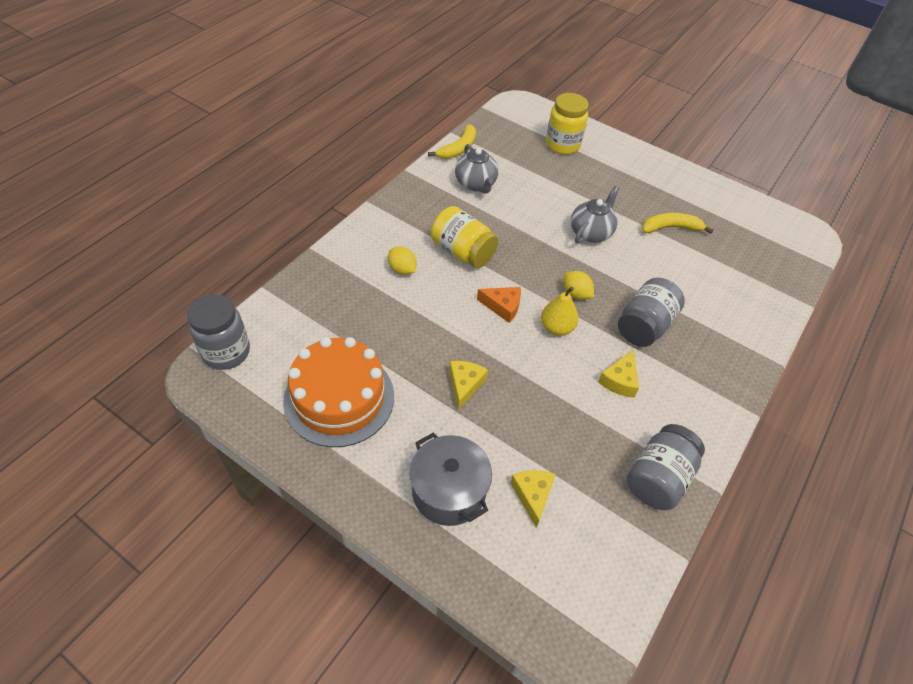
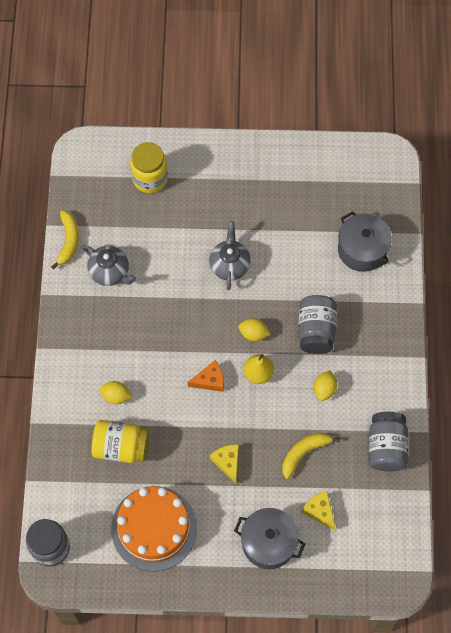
camera: 30 degrees left, 15 degrees up
yellow jar [431,206,498,268] -> yellow jar moved to [91,420,149,463]
yellow cheese [598,350,639,398] -> yellow lemon [314,370,337,401]
yellow banana [642,213,714,234] -> yellow banana moved to [282,433,340,479]
none -> grey pot [338,211,392,272]

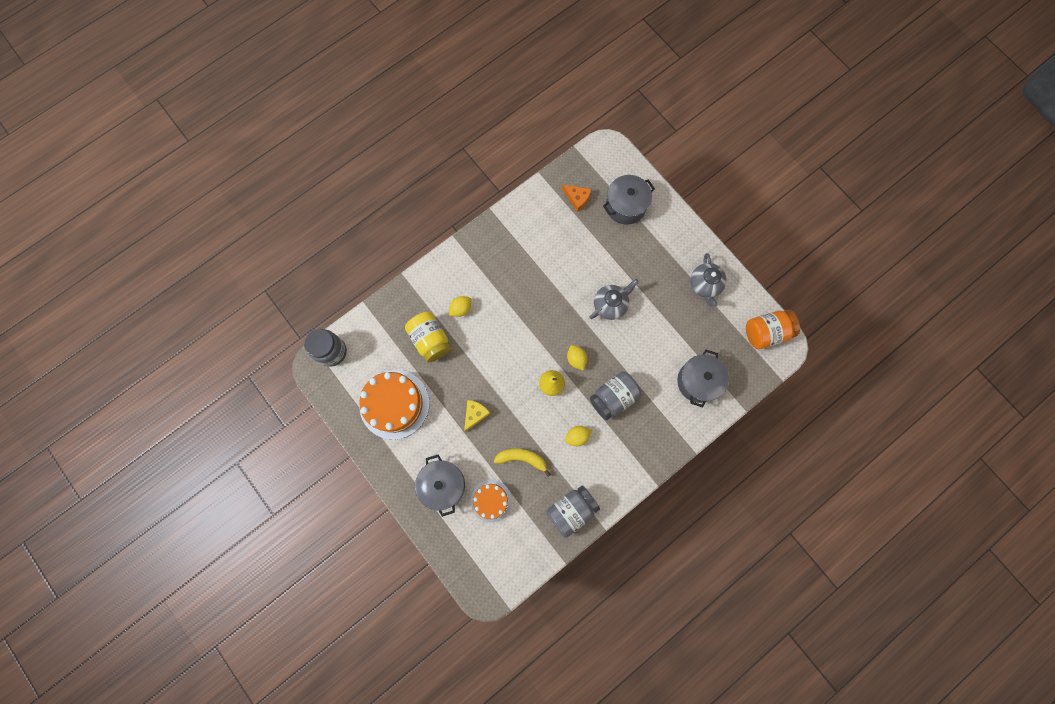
camera: 50 degrees right, 10 degrees up
yellow banana [51,210,79,270] -> none
grey teapot [82,245,136,286] -> grey teapot moved to [690,253,726,307]
yellow lemon [100,381,132,405] -> yellow lemon turned 75 degrees clockwise [449,296,471,317]
yellow jar [130,142,168,193] -> grey pot [603,175,655,225]
orange cheese [187,360,224,392] -> orange cheese moved to [562,185,591,212]
yellow cheese [301,491,336,531] -> orange cake [471,480,512,522]
none -> orange jar [746,310,800,349]

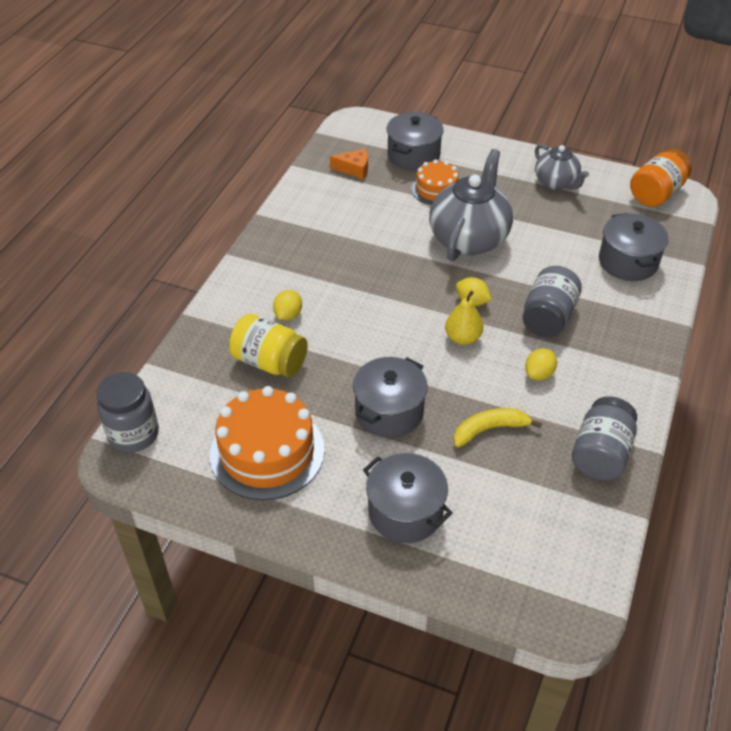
camera: 30 degrees left, 30 degrees down
yellow cheese [464,400,490,432] -> grey pot [353,357,428,438]
orange cake [471,480,512,522] -> orange cake moved to [411,159,459,205]
grey teapot [590,279,639,320] -> grey teapot [429,149,513,261], size x1.70

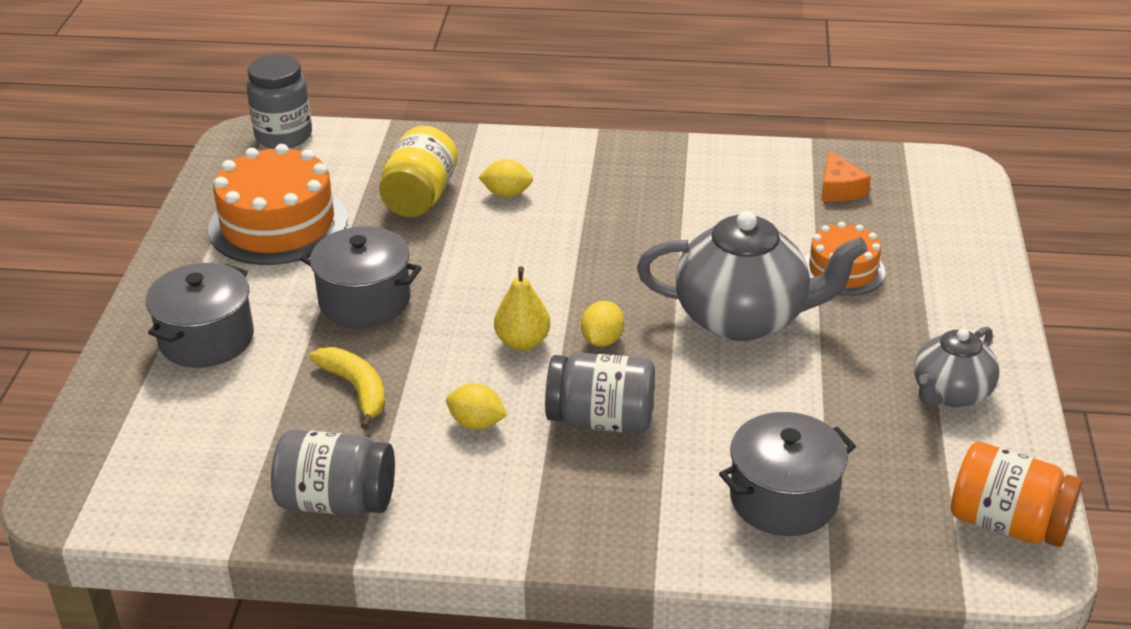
camera: 75 degrees right, 10 degrees down
grey pot [387,112,444,171] -> none

